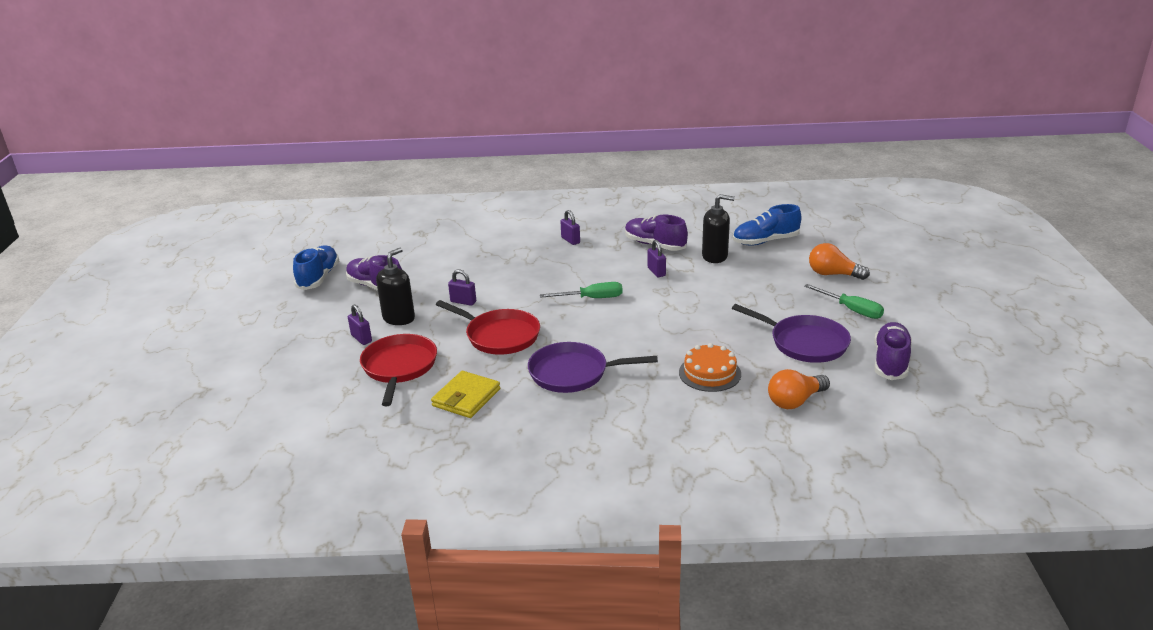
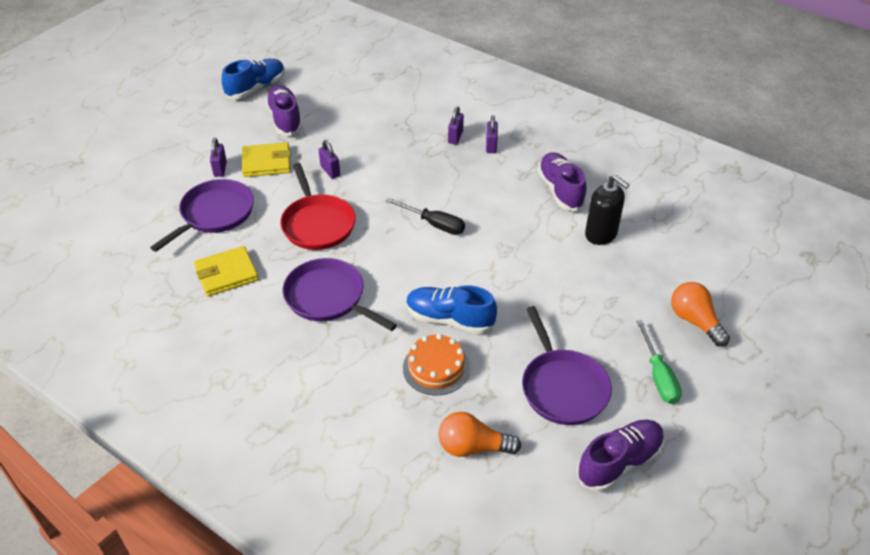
camera: 35 degrees right, 15 degrees up
red pan [360,334,437,406] -> purple pan [150,179,254,252]
black soap dispenser [376,247,415,325] -> yellow wallet [242,142,291,177]
green screwdriver [540,282,623,298] -> black screwdriver [385,198,465,235]
purple padlock [648,240,666,277] -> purple padlock moved to [448,106,464,144]
blue shoe [733,204,801,246] -> blue shoe moved to [406,285,497,334]

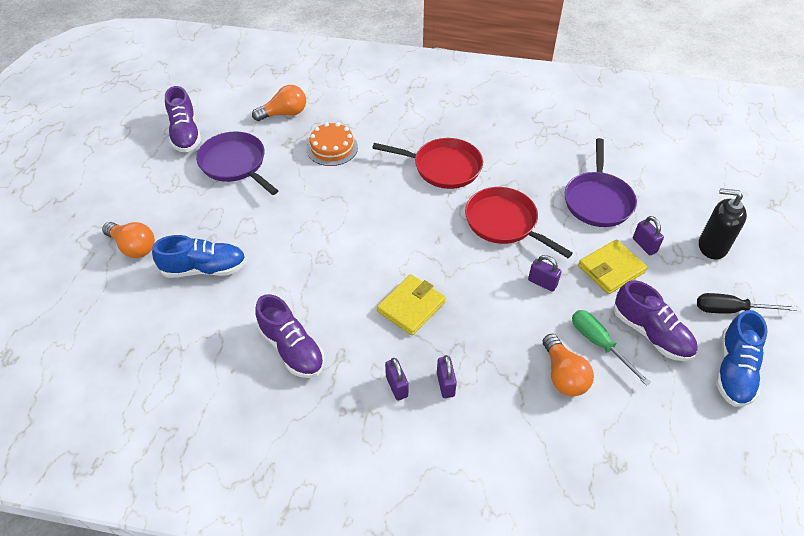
camera: 155 degrees right, 5 degrees up
yellow wallet [194,246,259,297] -> yellow wallet moved to [377,274,446,336]
purple pan [283,258,397,331] -> red pan [372,138,483,189]
black screwdriver [385,198,465,235] -> black screwdriver moved to [697,293,797,314]
blue shoe [406,285,497,334] -> blue shoe moved to [152,235,246,278]
purple shoe [577,420,664,492] -> purple shoe turned 45 degrees counterclockwise [165,86,201,152]
black soap dispenser [585,174,630,245] -> black soap dispenser moved to [699,188,747,259]
green screwdriver [636,320,682,404] -> green screwdriver moved to [572,310,651,386]
none -> orange light bulb [543,334,594,396]

